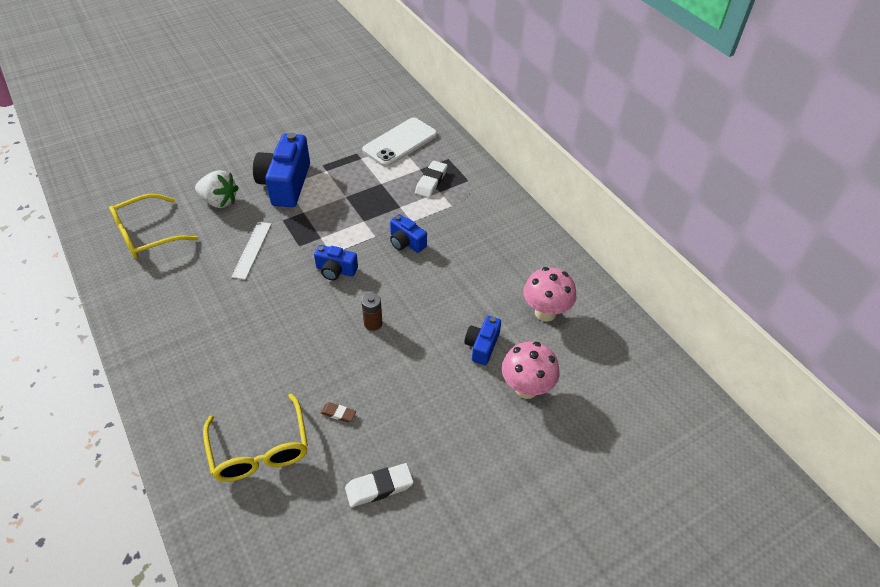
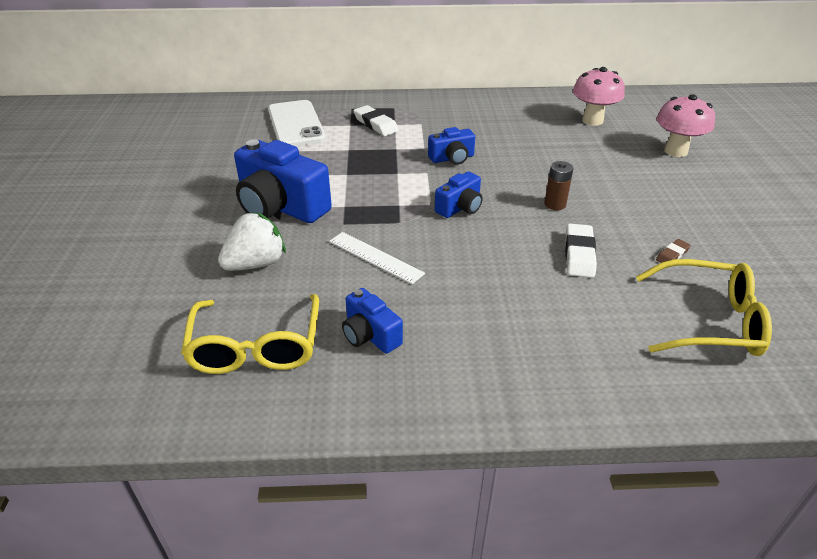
camera: 60 degrees left, 10 degrees down
white eraser [345,463,414,507] -> white eraser moved to [565,223,597,278]
blue camera [464,316,501,365] -> blue camera moved to [342,288,403,354]

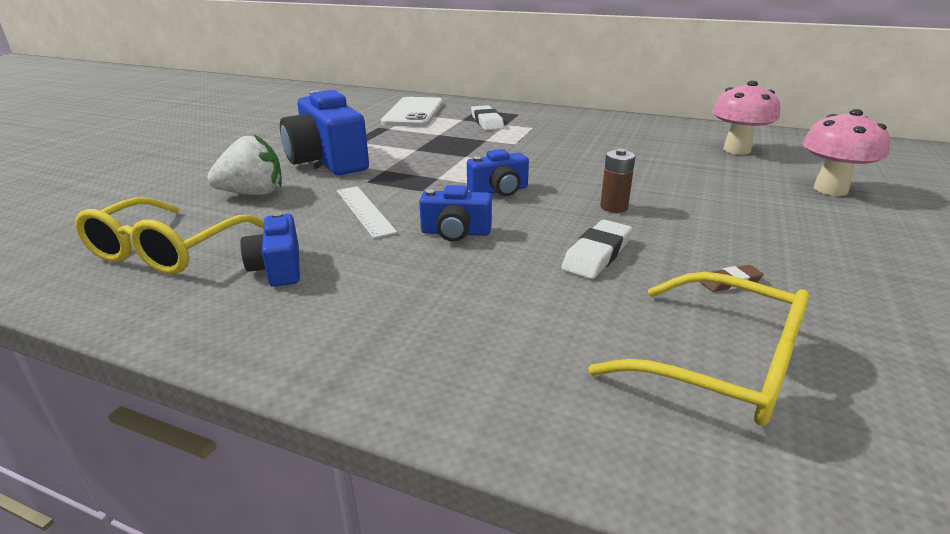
camera: 25 degrees right, 10 degrees down
blue camera [428,127,475,165] -> blue camera moved to [419,185,492,242]

